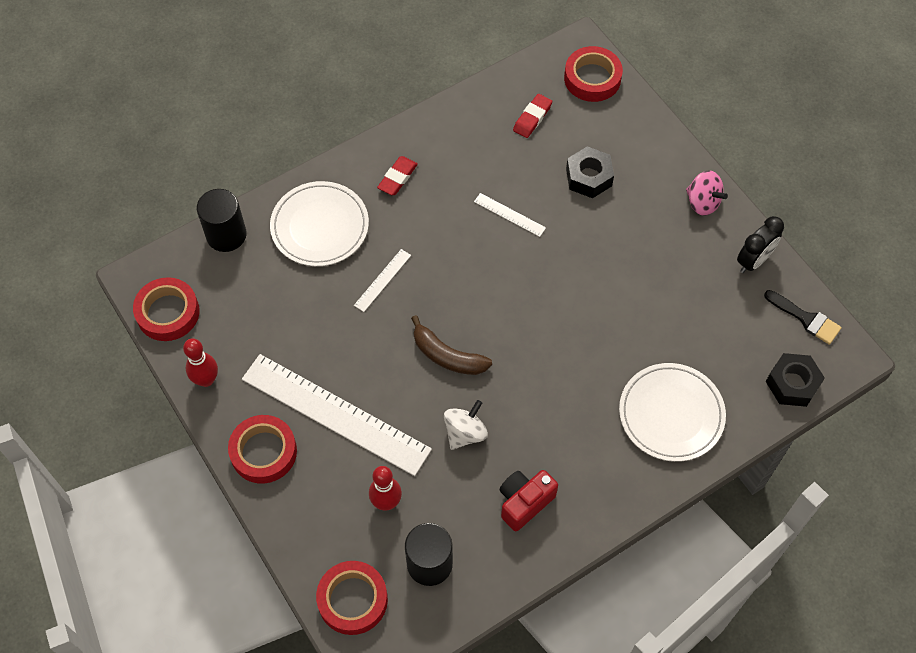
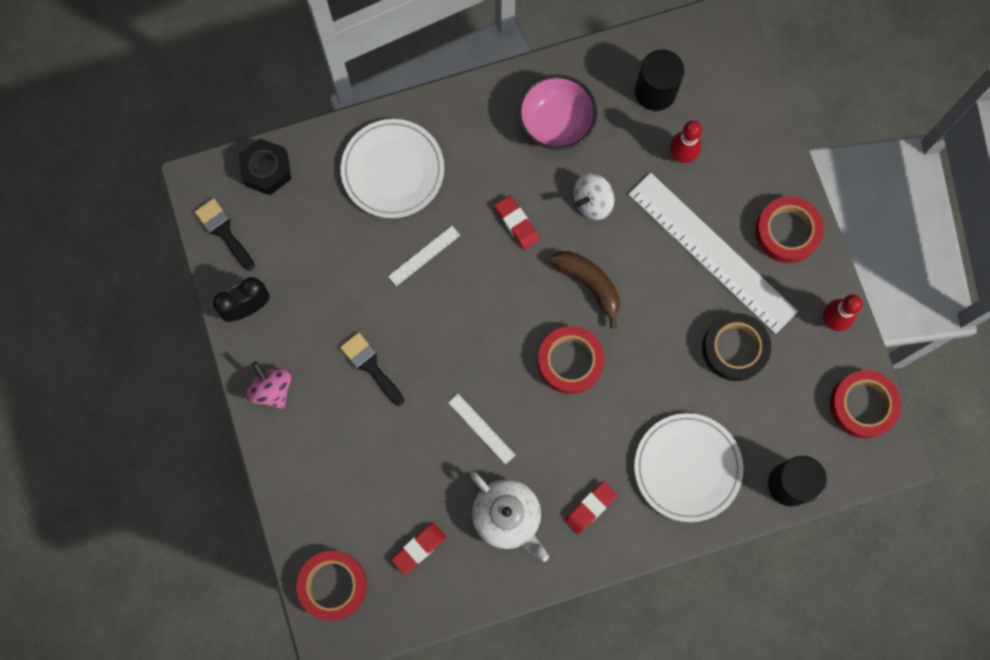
camera: 165 degrees left, 15 degrees up
red tape [316,561,388,635] -> red tape moved to [538,326,605,394]
white ruler [354,249,411,312] -> white ruler moved to [388,226,460,286]
red camera [499,470,558,531] -> pink bowl [518,75,597,150]
black nut [566,146,614,198] -> none
none -> black brush [340,332,404,406]
none -> white teapot [471,472,549,562]
none -> red eraser [495,195,539,250]
none -> black tape [702,313,771,381]

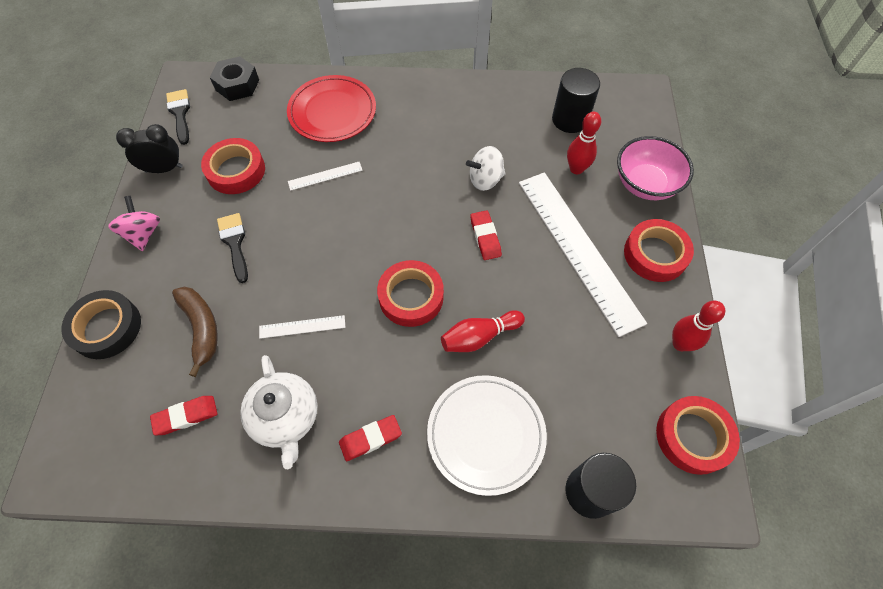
camera: 20 degrees right, 15 degrees down
red tape [296,551,367,621] -> red tape moved to [201,138,265,194]
white plate [341,119,444,218] -> red plate [287,75,376,142]
white ruler [448,394,515,464] -> white ruler turned 75 degrees counterclockwise [259,315,345,339]
red eraser [495,195,539,250] -> red eraser moved to [470,210,502,260]
pink bowl [518,75,597,150] -> pink bowl moved to [617,136,694,200]
brown banana [550,251,620,329] -> brown banana moved to [172,287,218,377]
black tape [702,313,771,381] -> black tape moved to [61,290,141,359]
none -> red bowling pin [441,310,525,352]

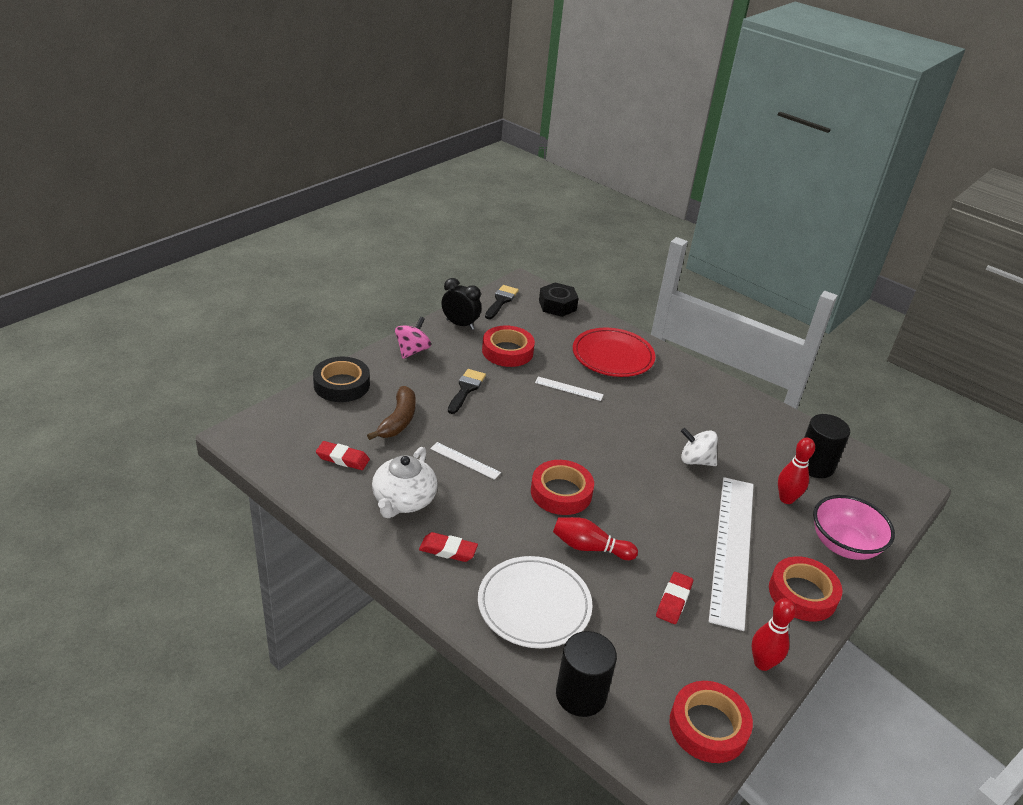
camera: 35 degrees right, 25 degrees down
red eraser [470,210,502,260] -> red eraser moved to [656,572,693,624]

